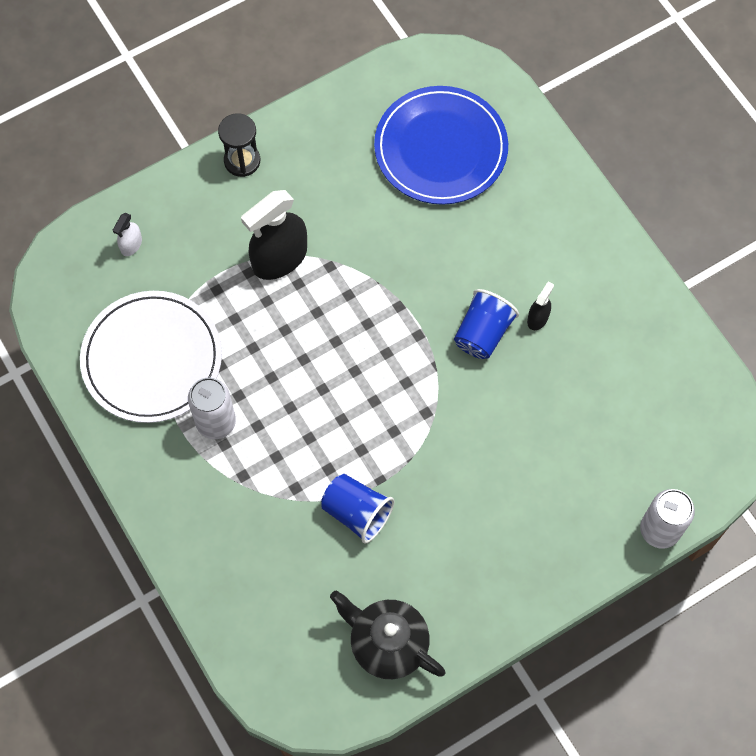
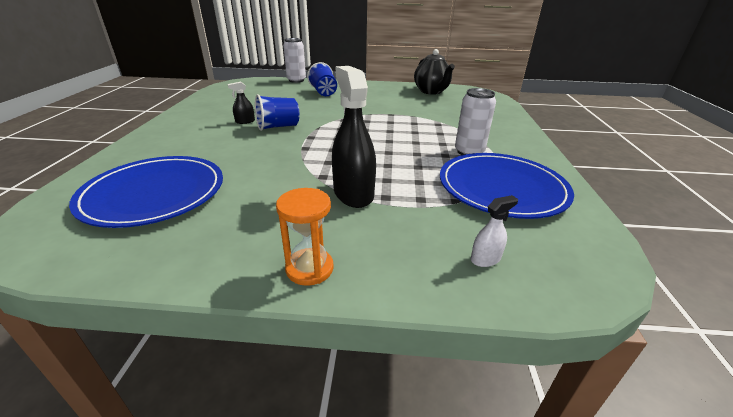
camera: 145 degrees left, 35 degrees down
white plate [80,291,222,423] -> blue plate [440,153,574,219]
black hourglass [218,113,260,177] -> orange hourglass [276,188,334,286]
black spray bottle [241,190,307,280] -> black spray bottle turned 105 degrees counterclockwise [332,66,376,208]
blue cup [321,474,394,543] -> blue cup moved to [307,62,337,96]

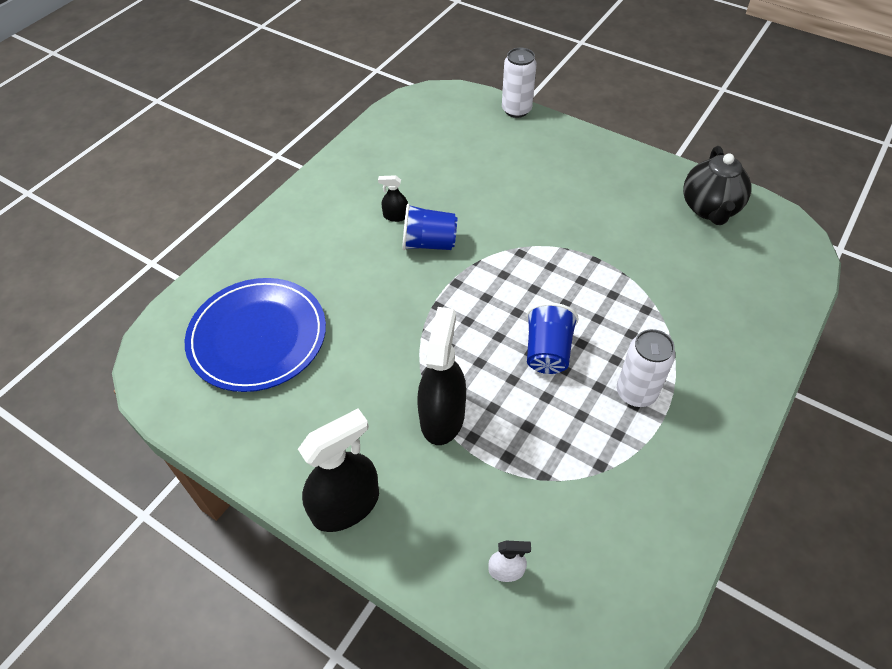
camera: 30 degrees right, 20 degrees up
orange hourglass [276,188,334,286] -> black spray bottle [298,408,379,532]
blue cup [307,62,337,96] -> blue cup moved to [527,303,579,374]
blue plate [440,153,574,219] -> none

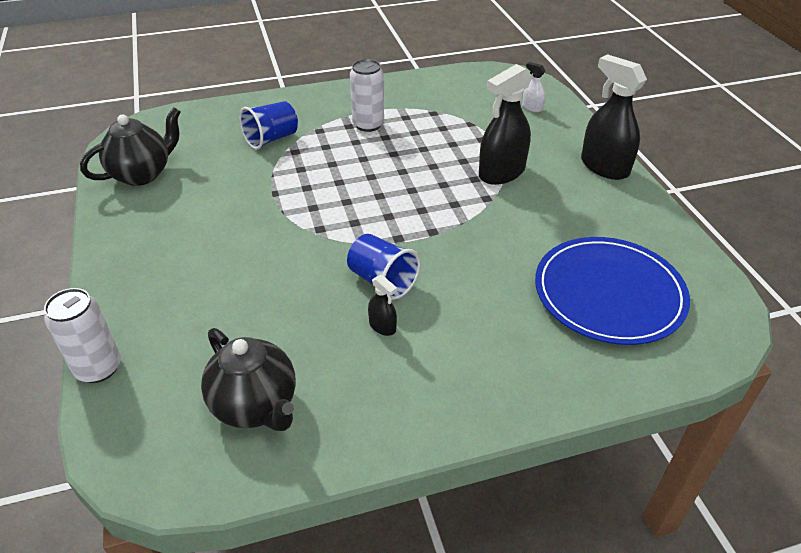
camera: 140 degrees left, 10 degrees down
black spray bottle [298,408,379,532] -> black spray bottle turned 45 degrees clockwise [581,54,647,180]
blue cup [527,303,579,374] -> blue cup moved to [239,101,298,149]
none -> black teapot [201,328,296,431]

